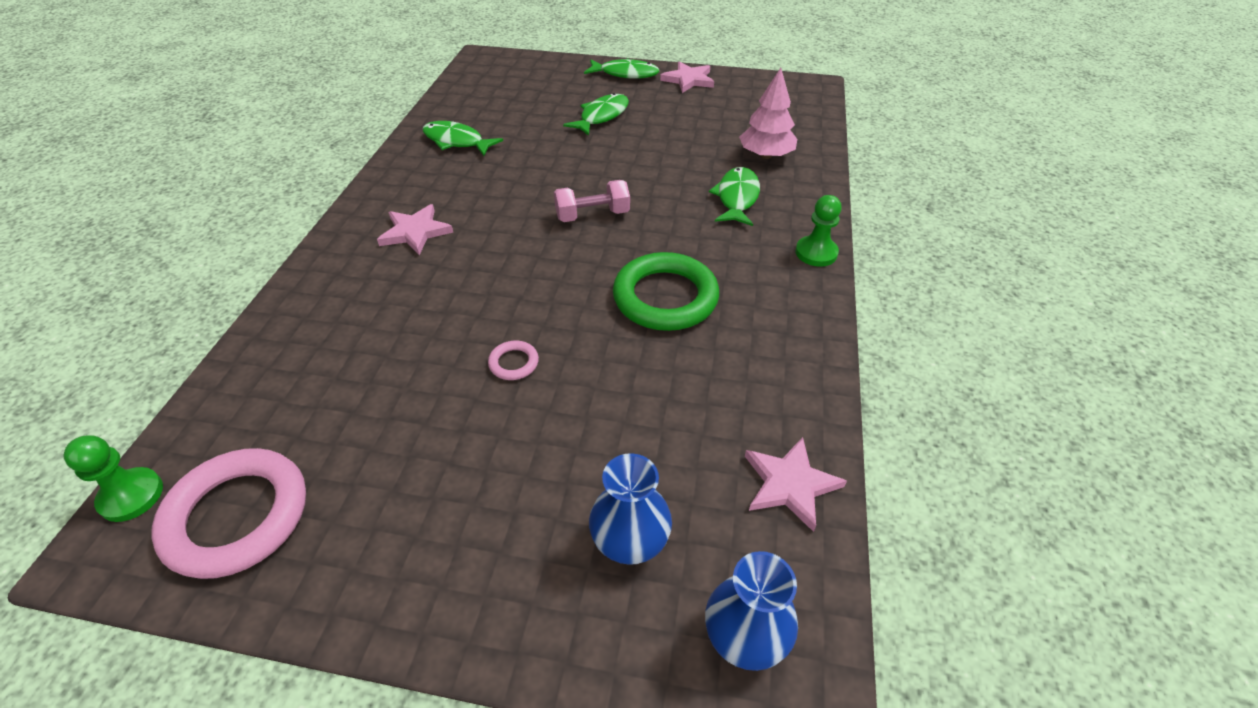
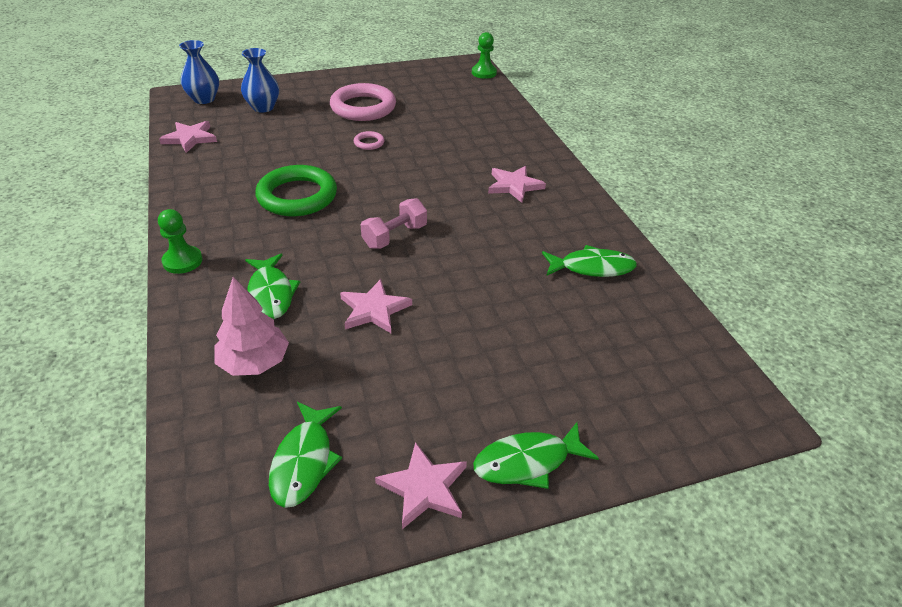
camera: 150 degrees right, 5 degrees down
pink ring [151,448,306,579] -> pink ring moved to [330,83,396,121]
green fish [563,93,629,136] -> green fish moved to [269,402,342,508]
none -> pink star [340,279,412,333]

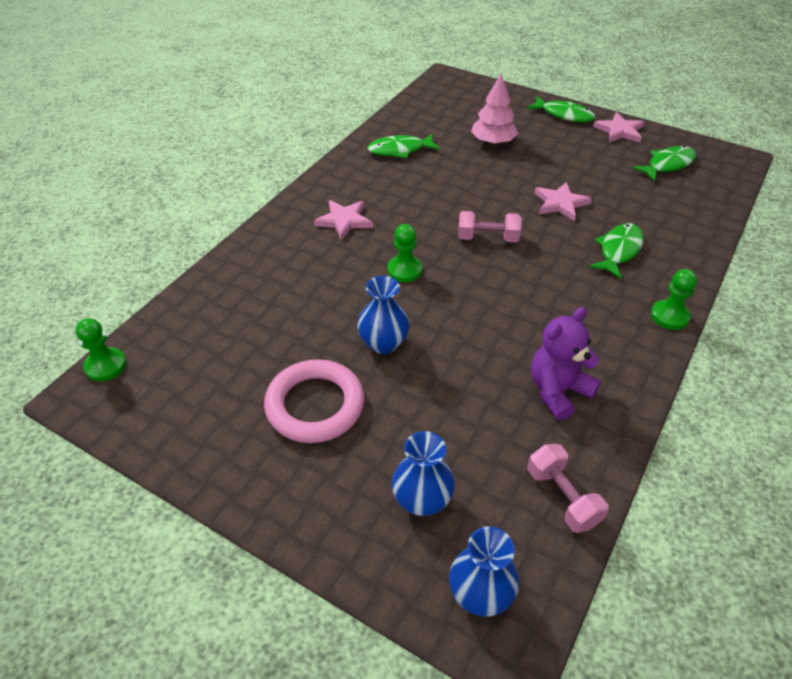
camera: 130 degrees left, 5 degrees up
pink star [159,121,217,153] -> pink dumbbell [528,444,608,533]
pink tree [214,277,289,376] -> pink tree moved to [471,74,518,145]
green ring [255,165,337,216] -> none
pink ring [354,131,385,150] -> blue vase [357,276,409,354]
green fish [542,245,637,277] -> green fish turned 60 degrees counterclockwise [368,134,440,158]
none -> green pawn [387,224,422,282]
none -> purple teddy bear [531,307,601,421]

